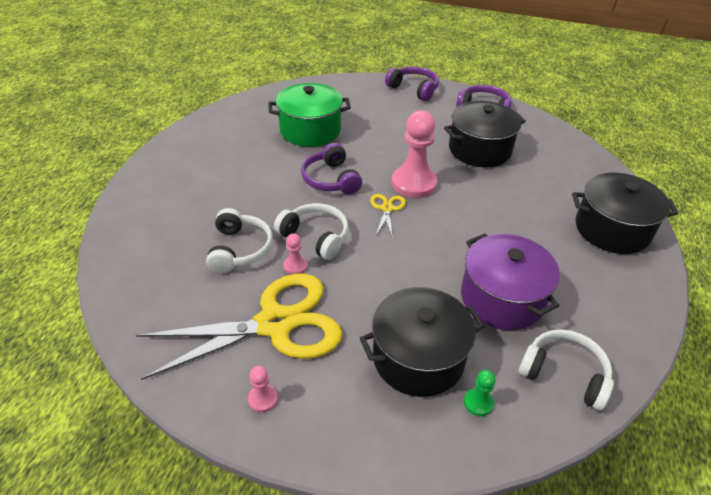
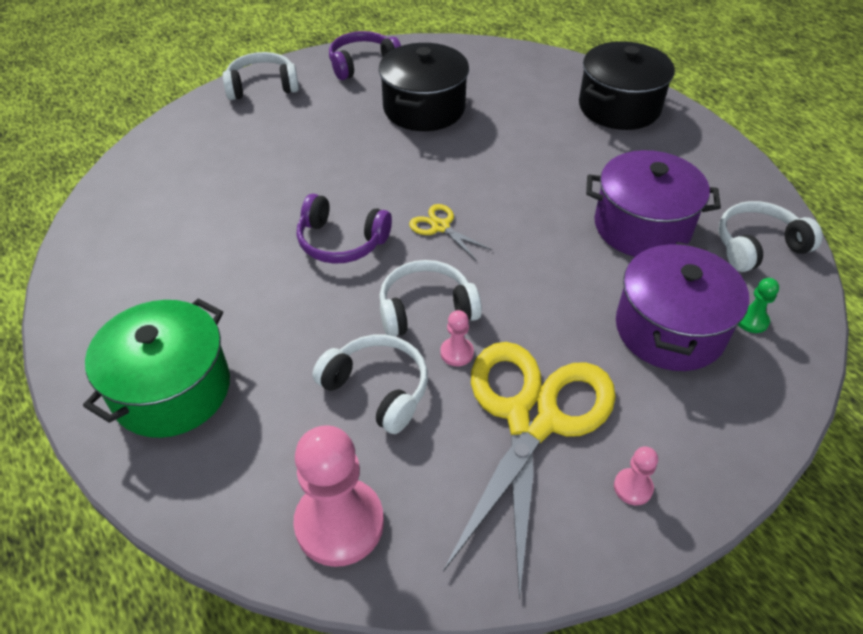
camera: 50 degrees left, 5 degrees up
green pot [268,83,351,147] -> green pot moved to [83,299,230,438]
black pot [360,287,485,397] -> purple pot [616,242,749,371]
purple headphones [385,67,439,101] -> white headphones [222,52,299,100]
pink pawn [392,110,437,198] -> pink pawn moved to [293,425,384,567]

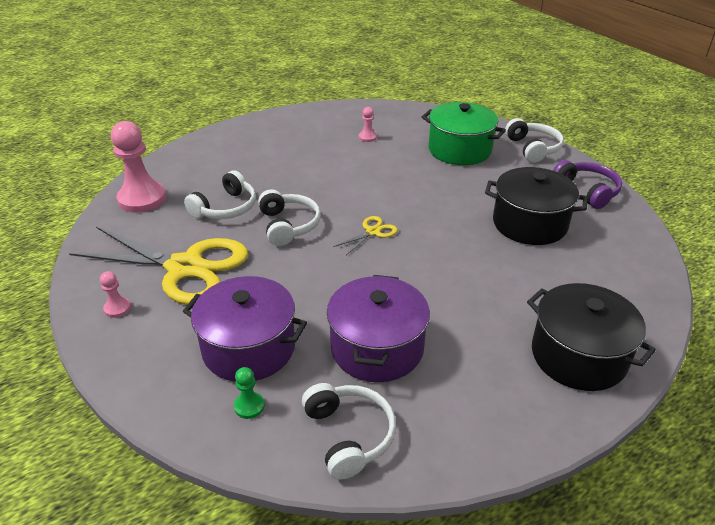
camera: 90 degrees right, 10 degrees down
green pot [83,299,230,438] -> green pot moved to [422,102,506,165]
purple headphones [297,194,392,264] -> none
pink pawn [440,310,474,366] -> pink pawn moved to [359,107,377,142]

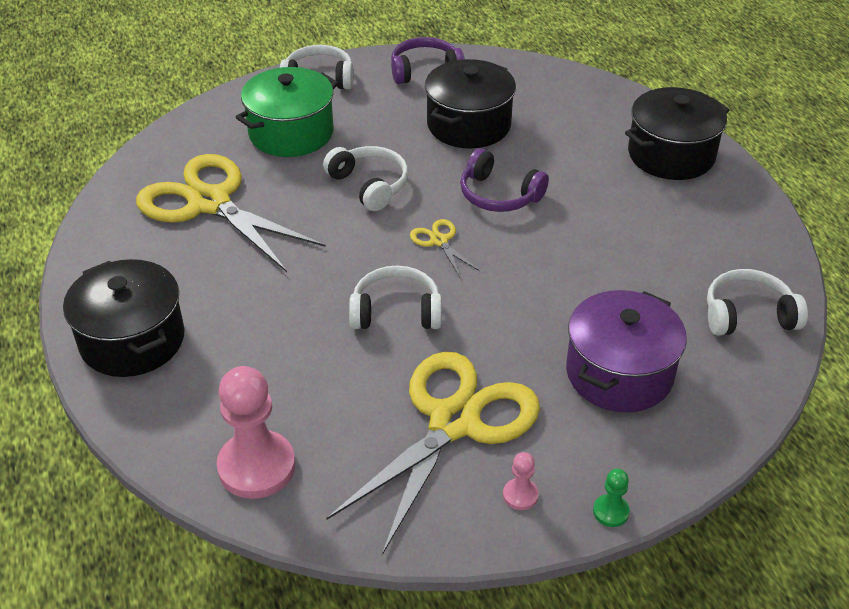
camera: 75 degrees left, 5 degrees up
white headphones [184,170,256,219] -> white headphones moved to [323,146,408,211]
green pawn [234,367,265,419] -> green pawn moved to [593,469,630,527]
purple pot [327,275,430,382] -> none
pink pawn [359,107,377,142] -> yellow scissors [136,154,326,272]
none -> black pot [63,259,185,377]
none -> purple headphones [460,148,549,212]

